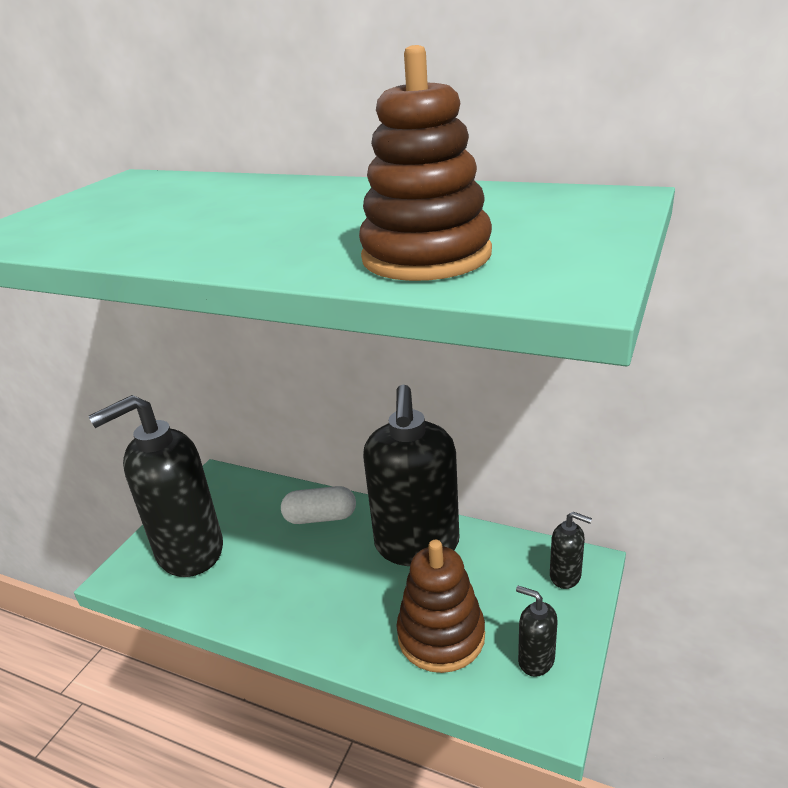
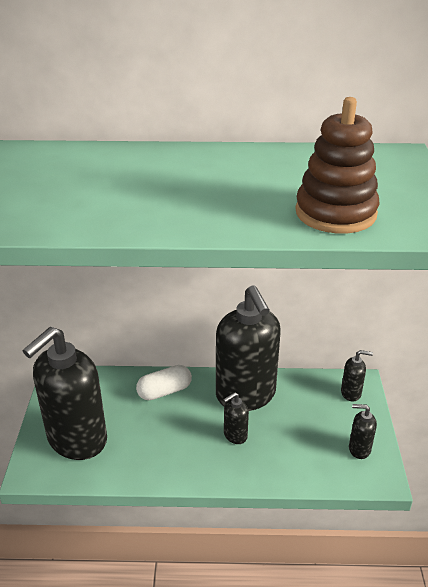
camera: 25 degrees left, 5 degrees up
brown stacking toy [396,540,485,673] -> none
none -> black soap dispenser [223,392,249,444]

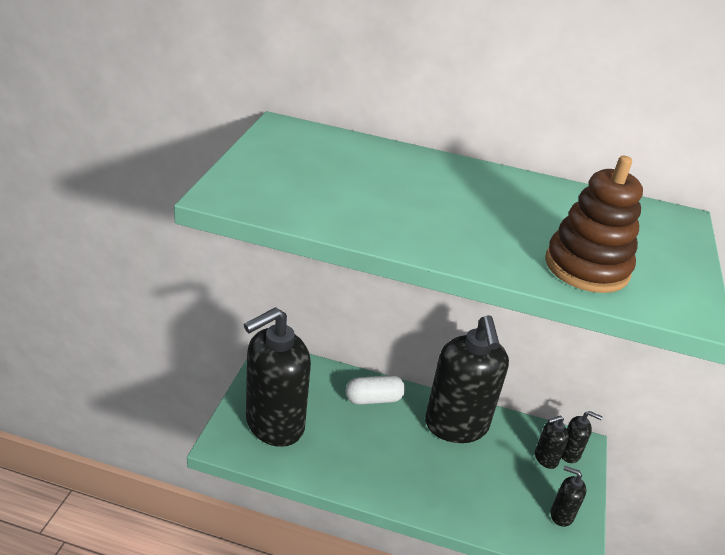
camera: 10 degrees right, 0 degrees up
black soap dispenser [223,392,249,444] -> black soap dispenser moved to [535,415,569,469]

